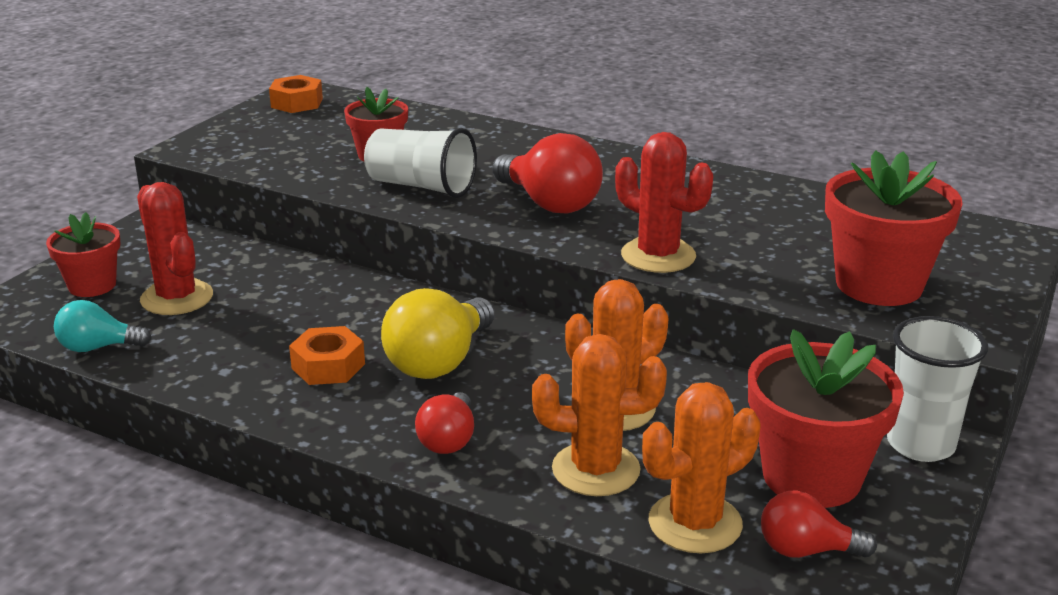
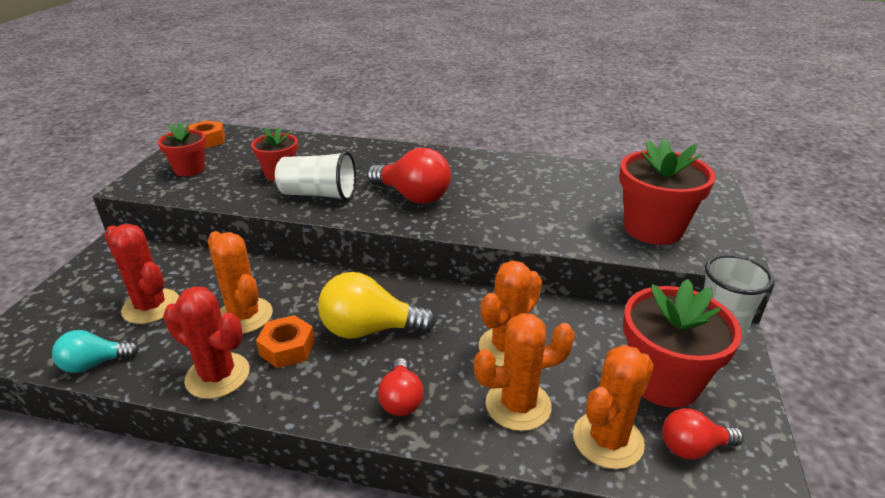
camera: 15 degrees left, 5 degrees up
red flower pot [46,212,121,297] -> red flower pot moved to [158,122,206,176]
yellow light bulb [381,288,495,379] -> yellow light bulb turned 75 degrees clockwise [318,272,436,339]
red cactus [615,132,713,273] -> red cactus moved to [163,286,250,399]
none -> orange cactus [208,231,273,334]

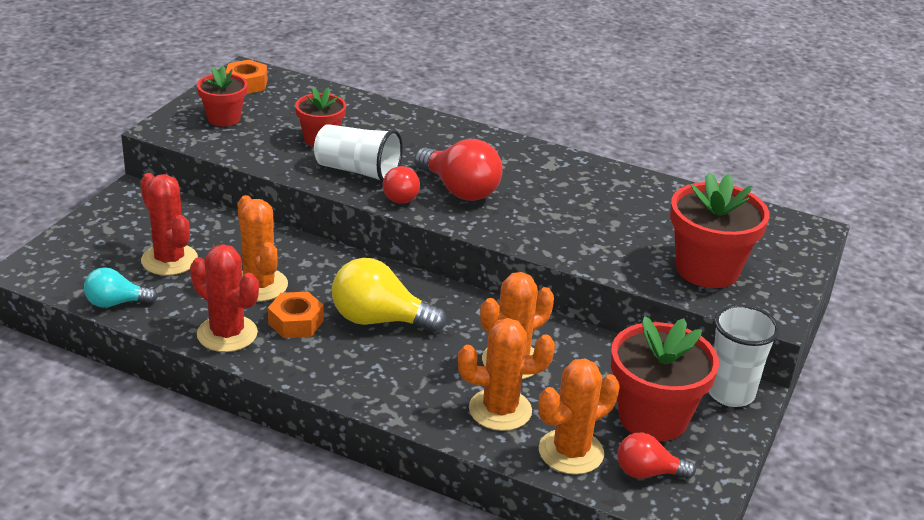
camera: 10 degrees right, 0 degrees up
red light bulb [378,358,424,416] -> red light bulb moved to [383,166,420,204]

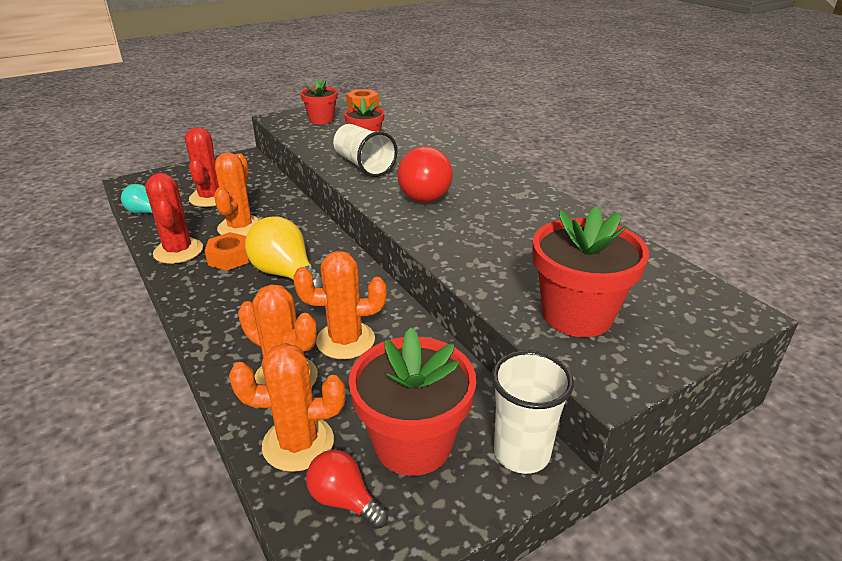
camera: 35 degrees right, 0 degrees up
red light bulb [383,166,420,204] -> none

